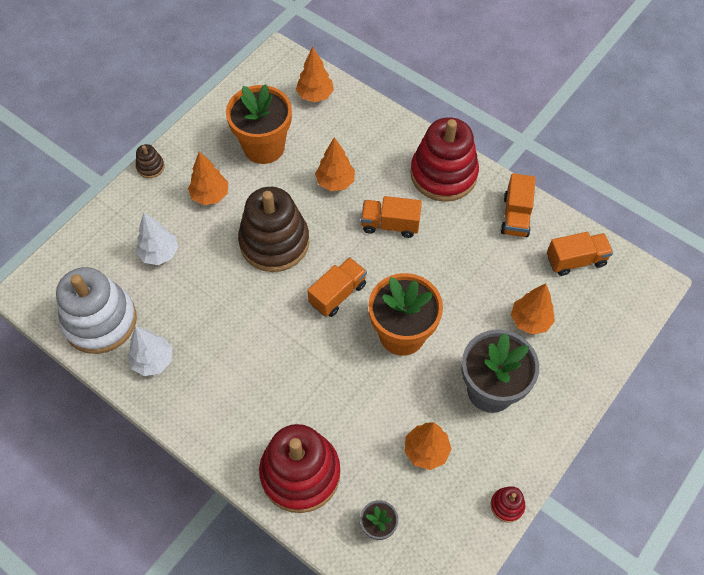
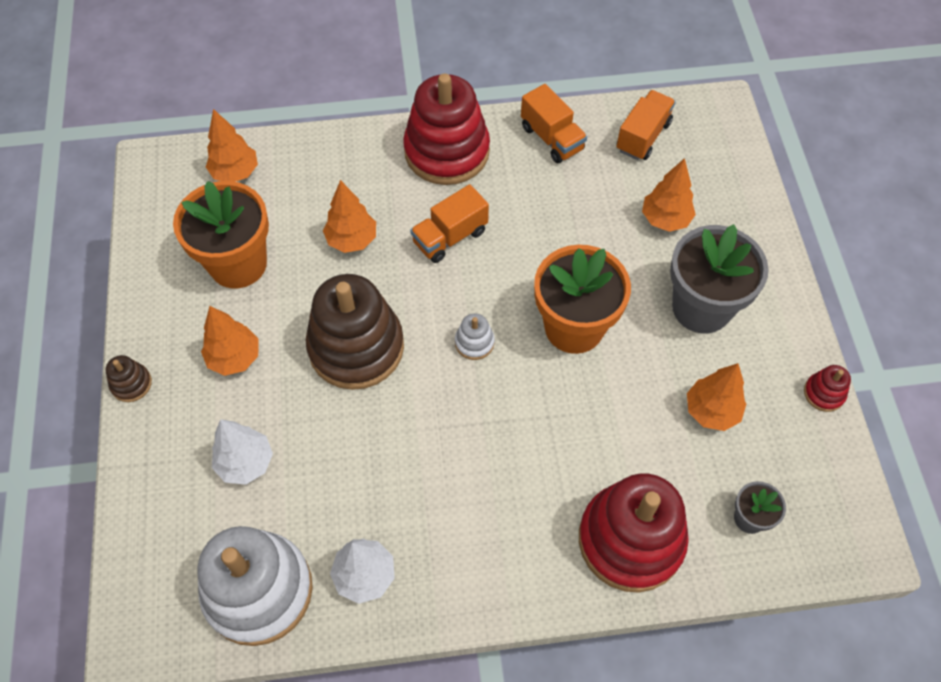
camera: 45 degrees left, 0 degrees up
orange truck [307,257,367,317] -> white stacking toy [455,313,495,360]

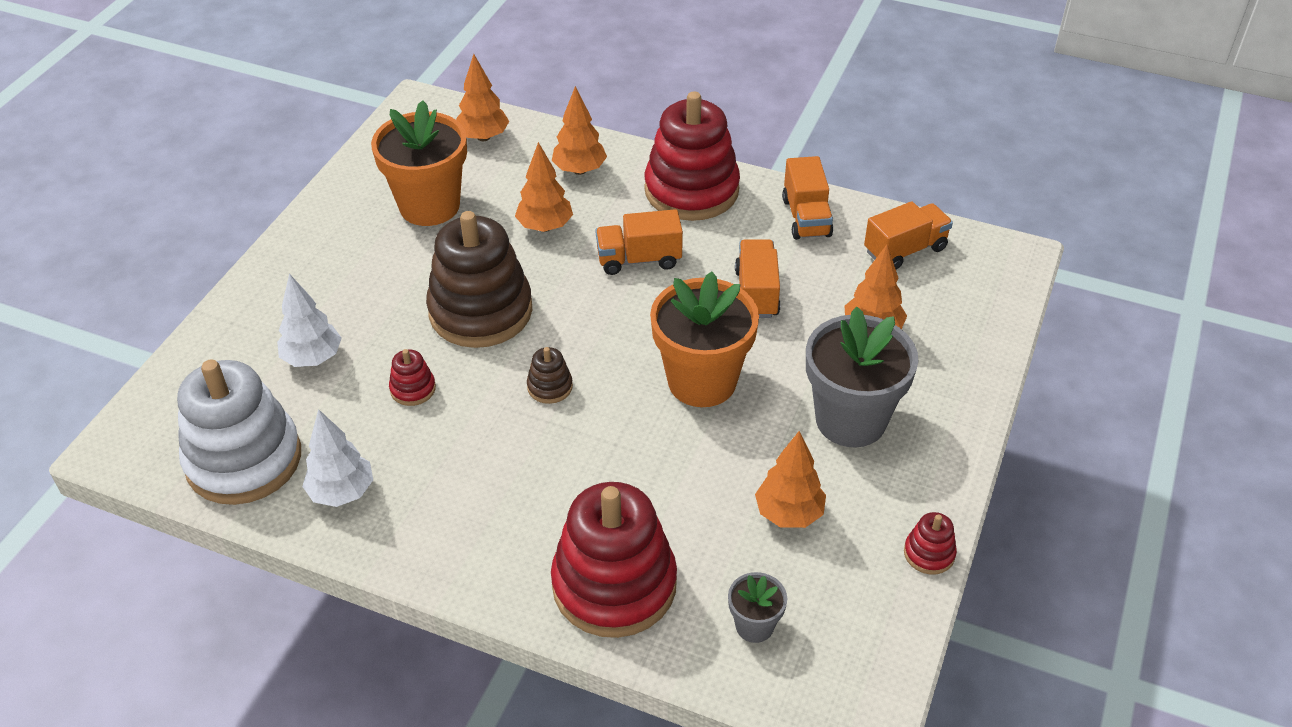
camera: 30 degrees right, 15 degrees down
brown stacking toy [106,355,152,402] -> brown stacking toy moved to [527,347,573,404]
orange tree [201,306,259,376] -> orange tree moved to [552,86,607,175]
white stacking toy [455,313,495,360] -> none
none -> red stacking toy [389,349,436,406]
none -> orange truck [735,239,780,318]

